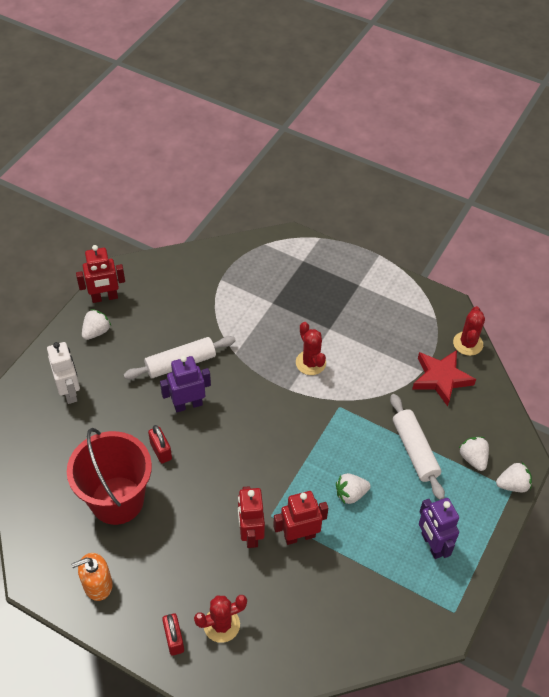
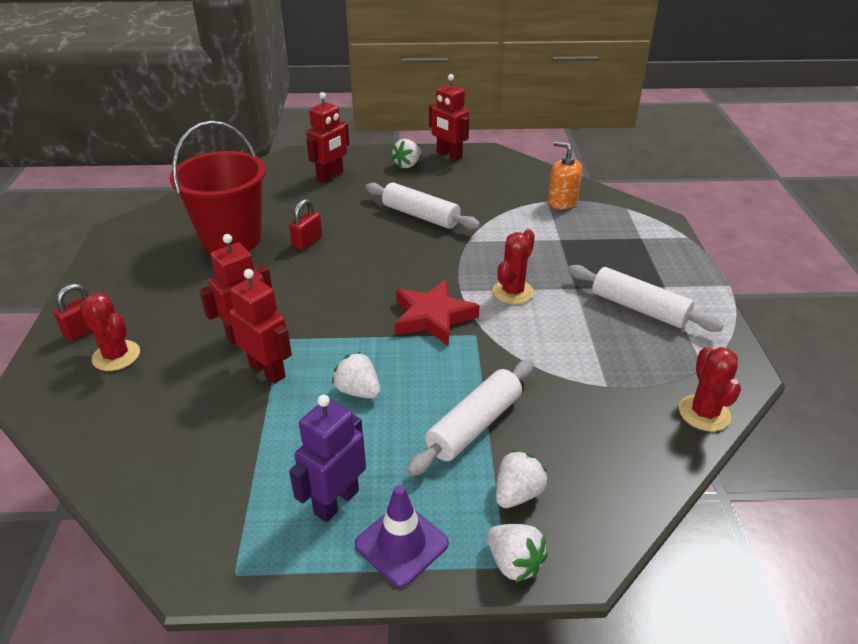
camera: 60 degrees right, 15 degrees down
white robot [47,342,80,404] -> red robot [306,92,349,183]
orange soap dispenser [71,553,113,601] -> orange soap dispenser moved to [548,141,582,209]
white strawberry [82,309,111,340] -> white strawberry turned 120 degrees clockwise [391,139,421,168]
purple robot [160,356,211,412] -> none
red star [412,350,476,406] -> red star moved to [395,280,480,346]
red cactus [453,306,485,356] -> red cactus turned 75 degrees counterclockwise [679,346,741,431]
none -> purple traffic cone [354,485,449,587]
none -> white rolling pin [568,265,724,332]

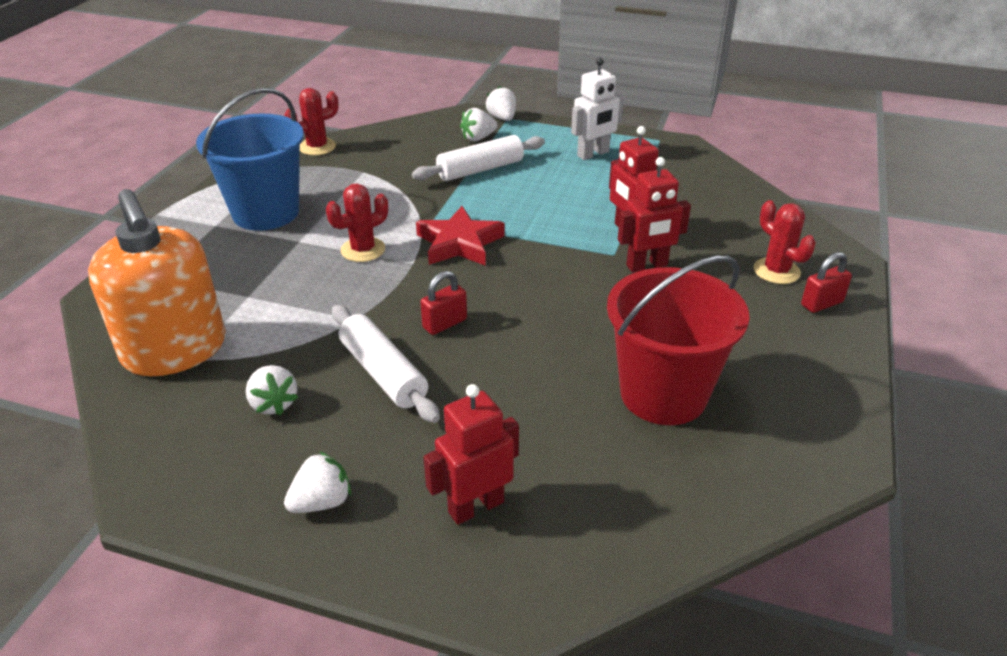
camera: 160 degrees left, 0 degrees up
red padlock [289,199,322,250] -> red padlock moved to [420,271,467,335]
purple robot [289,395,366,522] -> white robot [571,58,624,160]
white strawberry [332,352,380,399] -> white strawberry moved to [246,365,298,416]
purple traffic cone [354,485,449,587] -> none
red robot [429,74,469,161] -> none
orange soap dispenser [548,141,582,209] -> orange soap dispenser [88,189,226,376], size x1.98
white rolling pin [568,265,724,332] -> blue bucket [196,88,304,231]
red cactus [679,346,741,431] -> red cactus turned 45 degrees clockwise [284,88,339,155]

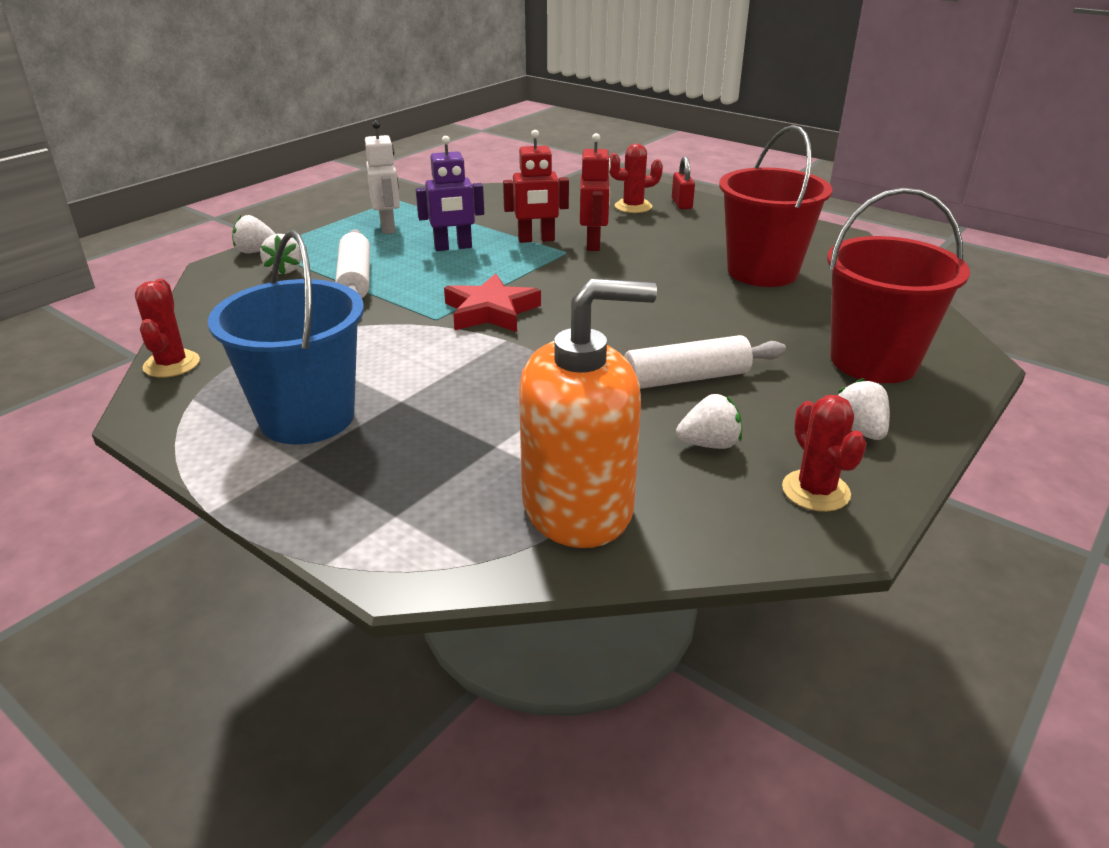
camera: 70 degrees left, 5 degrees down
red cactus [326,183,388,262] -> red cactus moved to [782,395,867,512]
red padlock [420,271,467,335] -> none
red robot [423,384,519,525] -> red bucket [827,188,970,383]
none -> purple robot [416,136,484,251]

